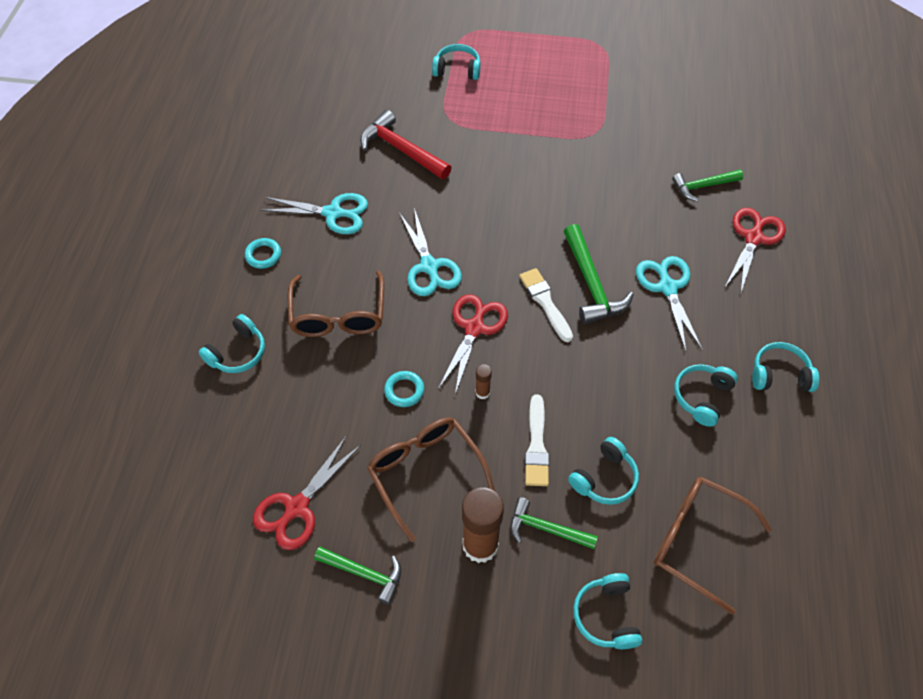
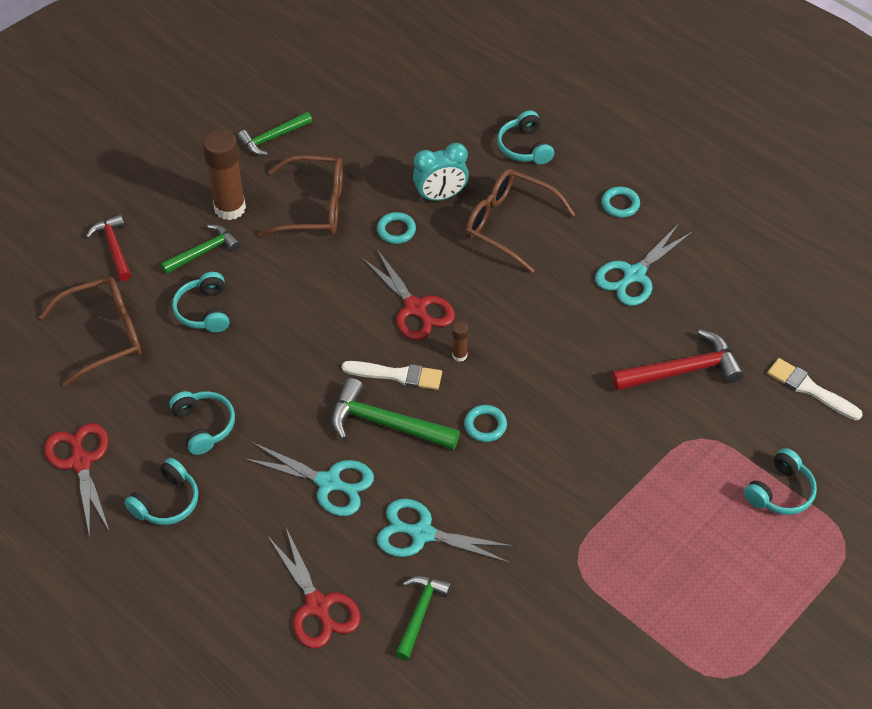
camera: 125 degrees right, 5 degrees down
red scissors [253,435,361,550] -> red scissors moved to [44,423,109,538]
turquoise scissors [399,208,462,296] -> turquoise scissors moved to [377,499,515,563]
brown glue stick [475,364,492,400] -> brown glue stick moved to [452,321,468,362]
white brush [525,394,549,486] -> white brush moved to [767,358,863,420]
turquoise headphones [573,573,642,649] -> red hammer [86,215,131,281]
none -> turquoise clock [413,143,469,202]
none -> turquoise ring [464,405,507,442]

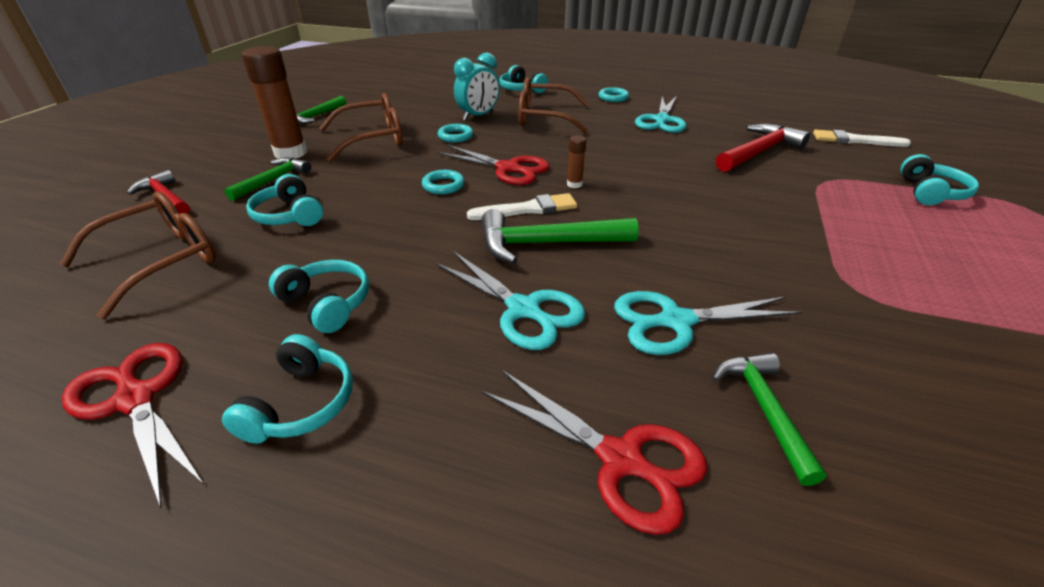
camera: 25 degrees left, 15 degrees down
turquoise scissors [243,442,374,516] -> turquoise scissors turned 45 degrees clockwise [435,251,585,350]
turquoise ring [464,405,507,442] -> turquoise ring moved to [422,170,465,194]

